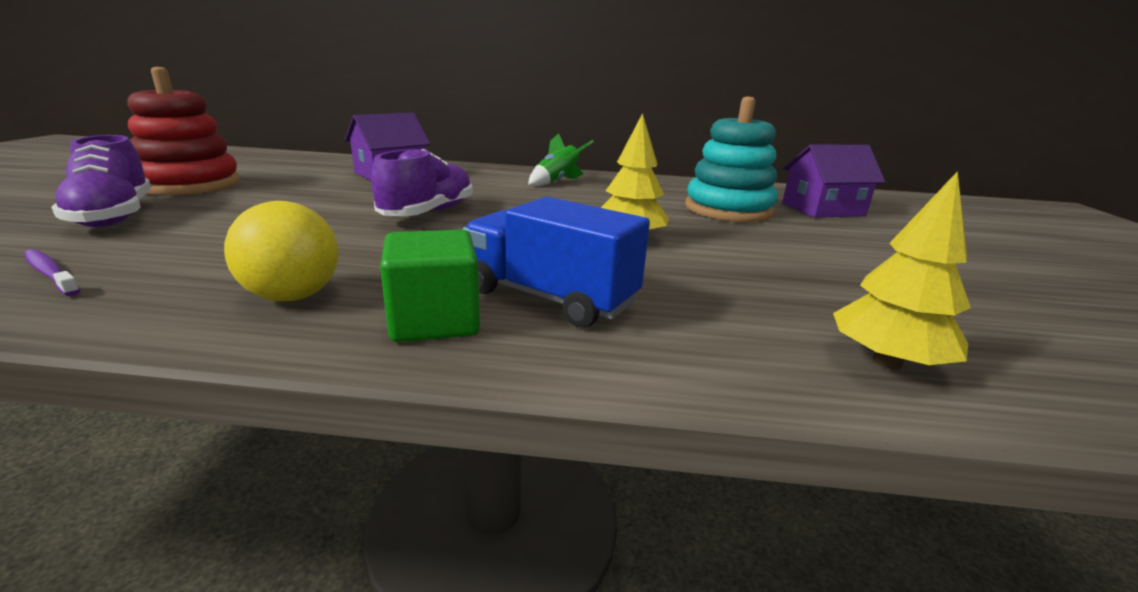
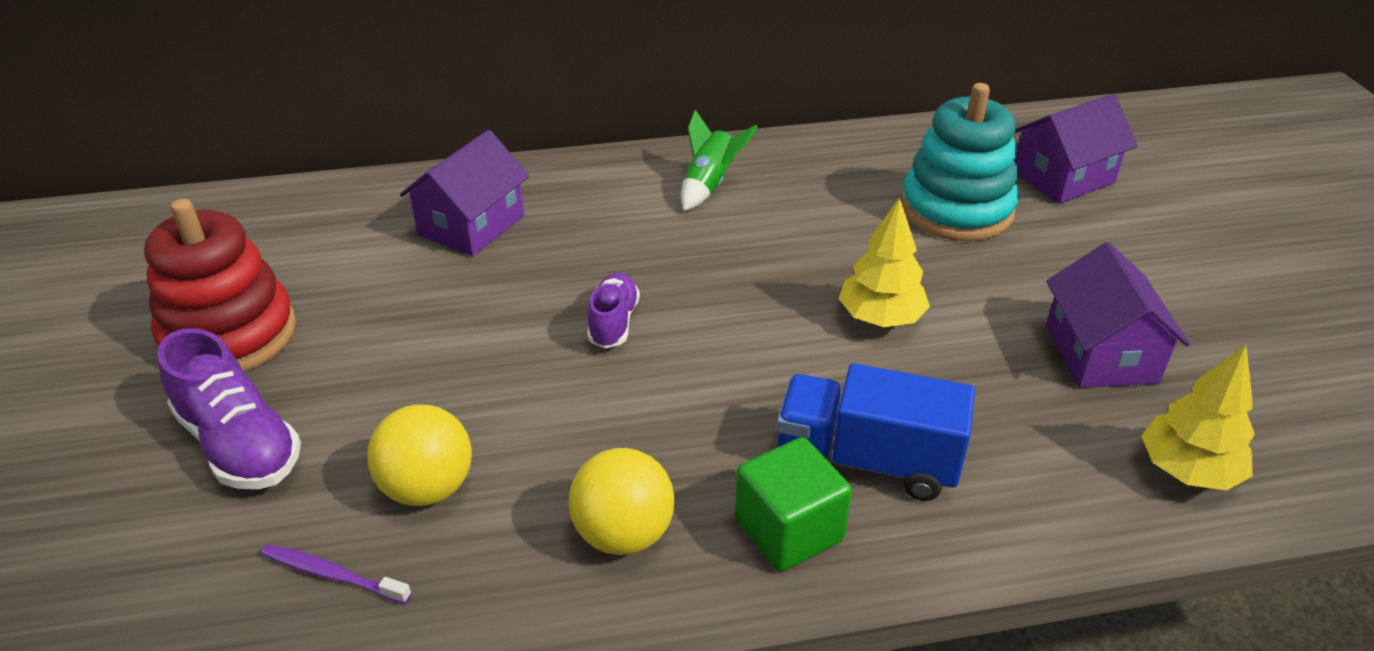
camera: 15 degrees left, 15 degrees up
purple shoe [371,149,473,216] -> purple shoe [587,272,640,349], size x0.62
none -> yellow ball [367,405,472,506]
none -> purple house [1046,242,1190,388]

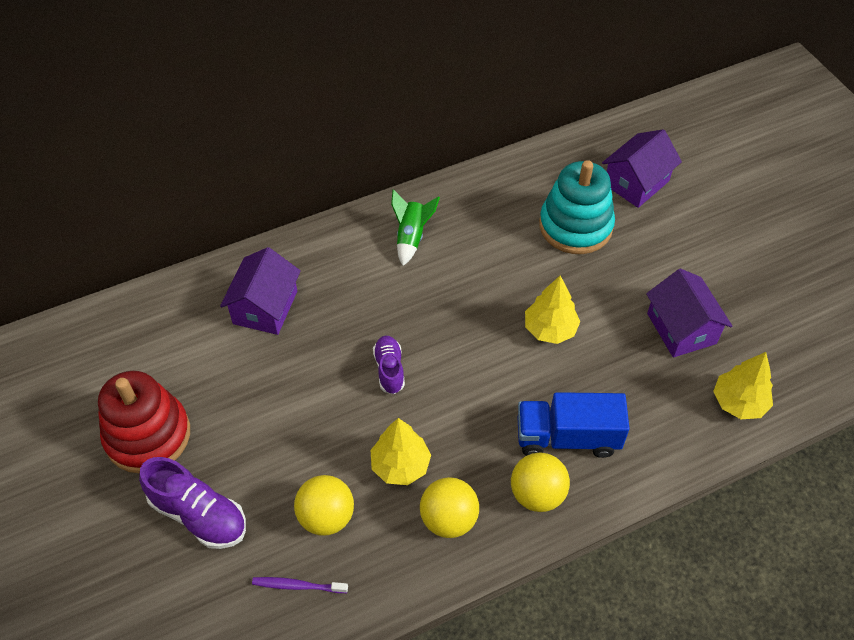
camera: 15 degrees left, 15 degrees up
green cube [735,437,852,572] -> yellow ball [511,453,570,512]
none -> yellow tree [371,418,431,485]

